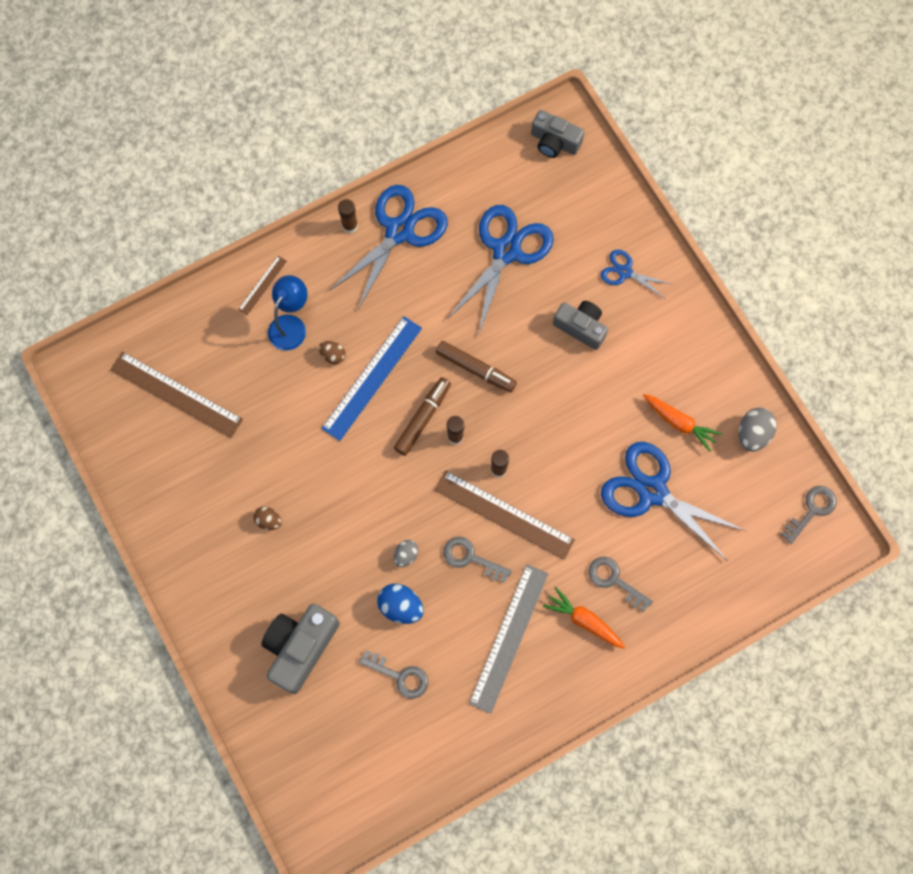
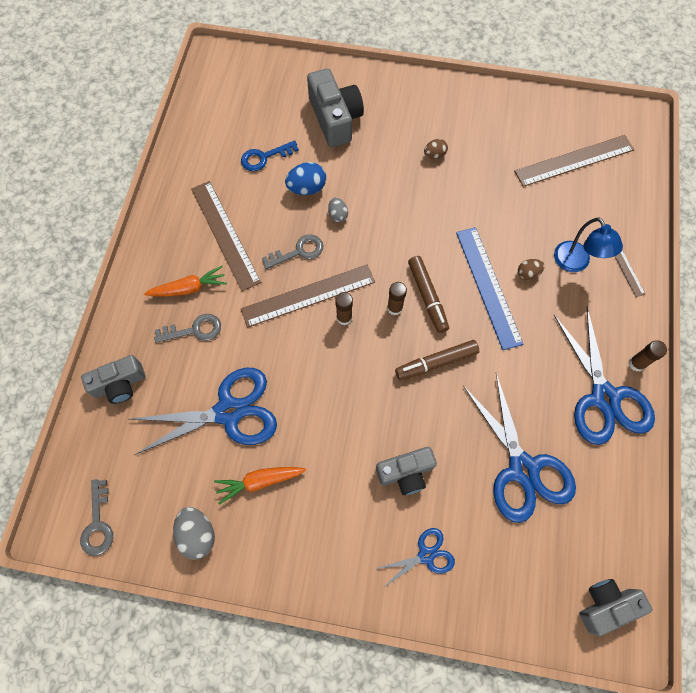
camera: 130 degrees right, 5 degrees down
grey key [359,650,428,699] -> blue key [241,140,299,171]
grey ruler [469,564,549,714] -> brown ruler [191,181,261,291]
none -> grey camera [81,355,145,404]

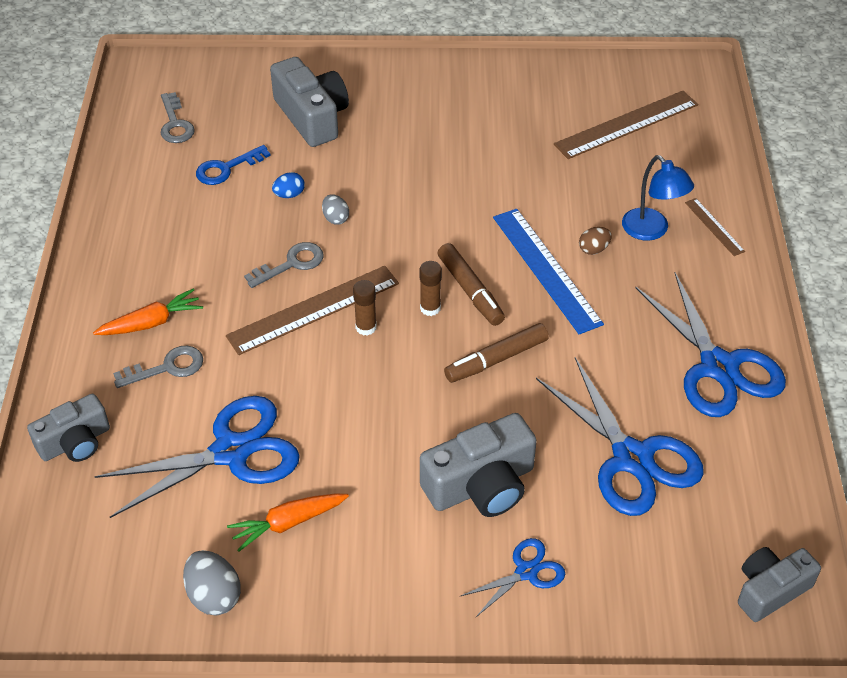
camera: 10 degrees left, 20 degrees down
grey key [80,479,113,556] -> grey key moved to [161,92,195,143]
brown ruler [191,181,261,291] -> none
blue egg [285,162,326,195] -> blue egg [272,172,305,198], size x0.62
grey camera [376,447,437,495] -> grey camera [420,413,537,517], size x1.50
brown egg [424,139,448,159] -> none
brown glue stick [629,340,667,371] -> none

